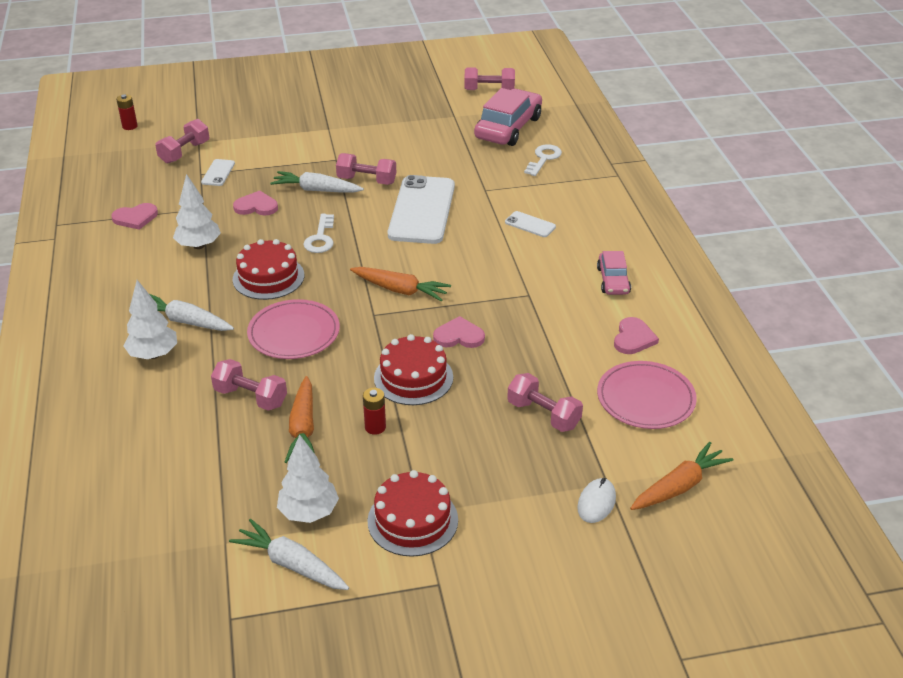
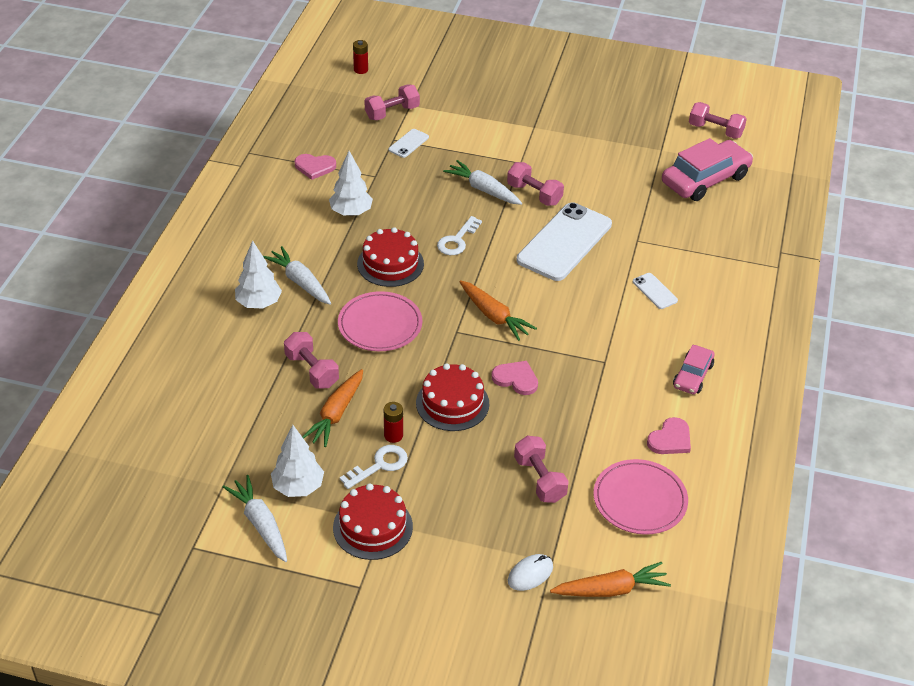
camera: 25 degrees right, 5 degrees up
pink heart [233,191,278,216] -> none
white key [524,144,562,176] -> white key moved to [340,445,408,489]

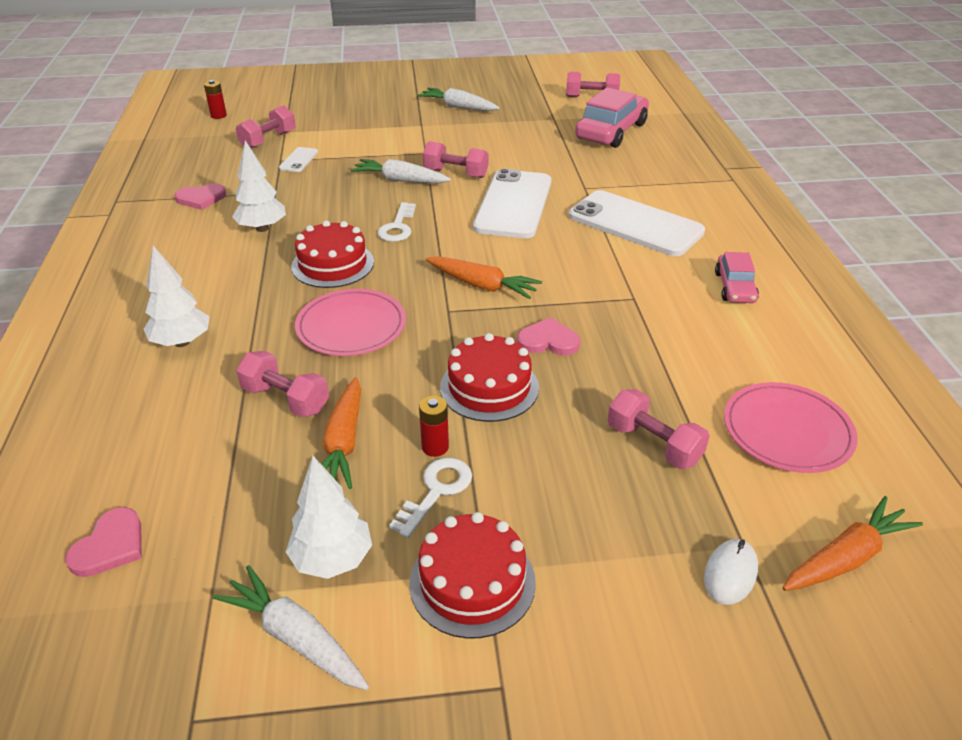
camera: 20 degrees left, 5 degrees down
white carrot [263,246,331,305] -> white carrot moved to [417,88,500,111]
white phone [633,273,678,309] -> white phone [569,190,705,256], size x2.33
pink heart [647,417,691,454] -> pink heart moved to [65,507,142,577]

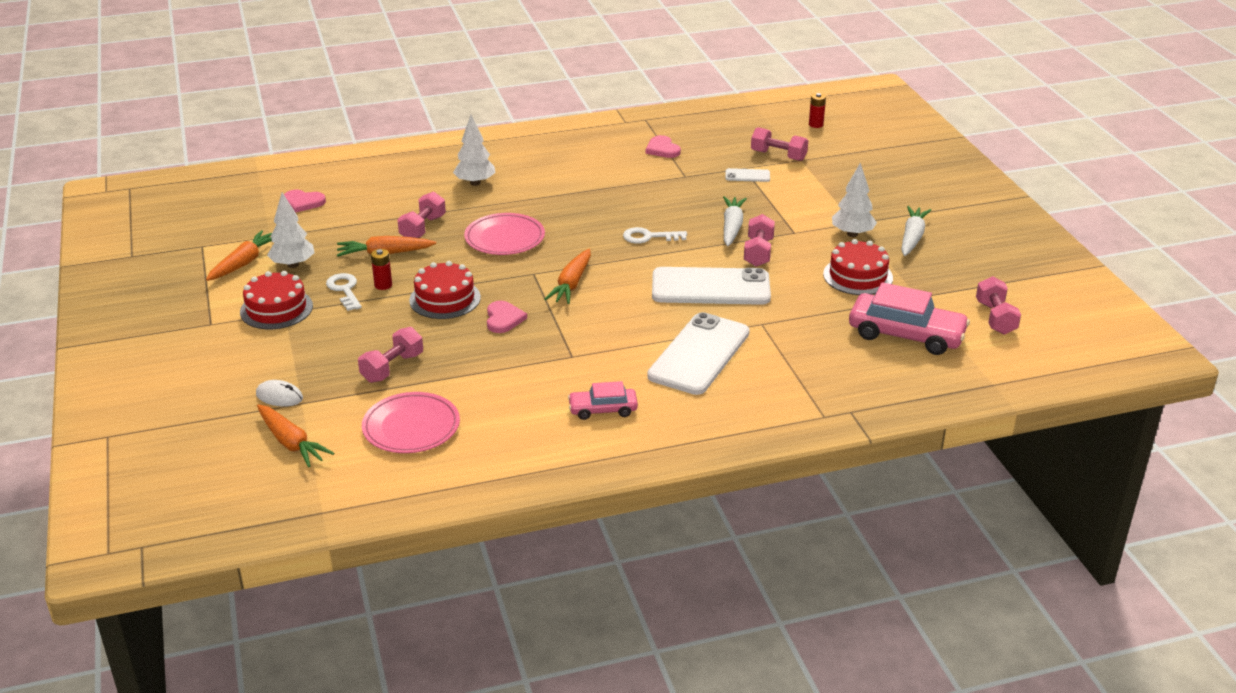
camera: 80 degrees right, 5 degrees down
white carrot [212,565,369,690] -> orange carrot [206,230,272,281]
white tree [232,140,286,232] -> white tree moved to [832,162,877,237]
red cake [291,220,374,288] -> red cake moved to [823,239,893,295]
white key [389,458,472,538] -> white key turned 135 degrees counterclockwise [326,273,362,311]

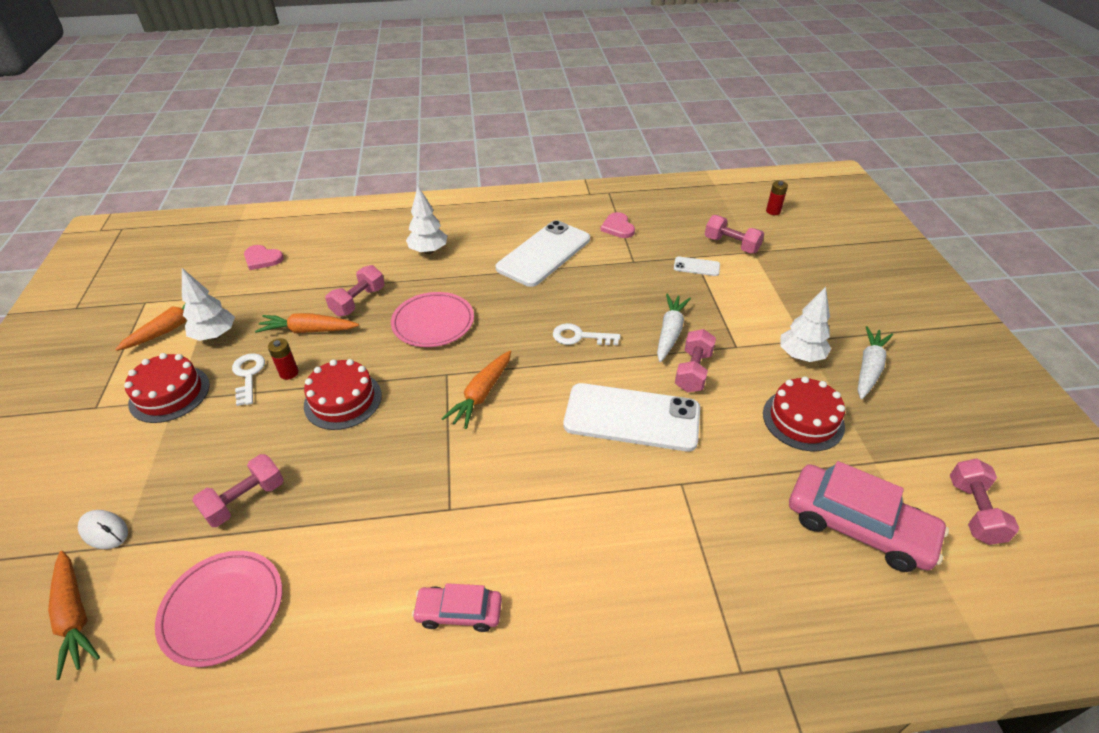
camera: 10 degrees right, 10 degrees up
pink heart [487,301,527,333] -> none
white phone [647,312,750,395] -> white phone moved to [496,220,590,287]

